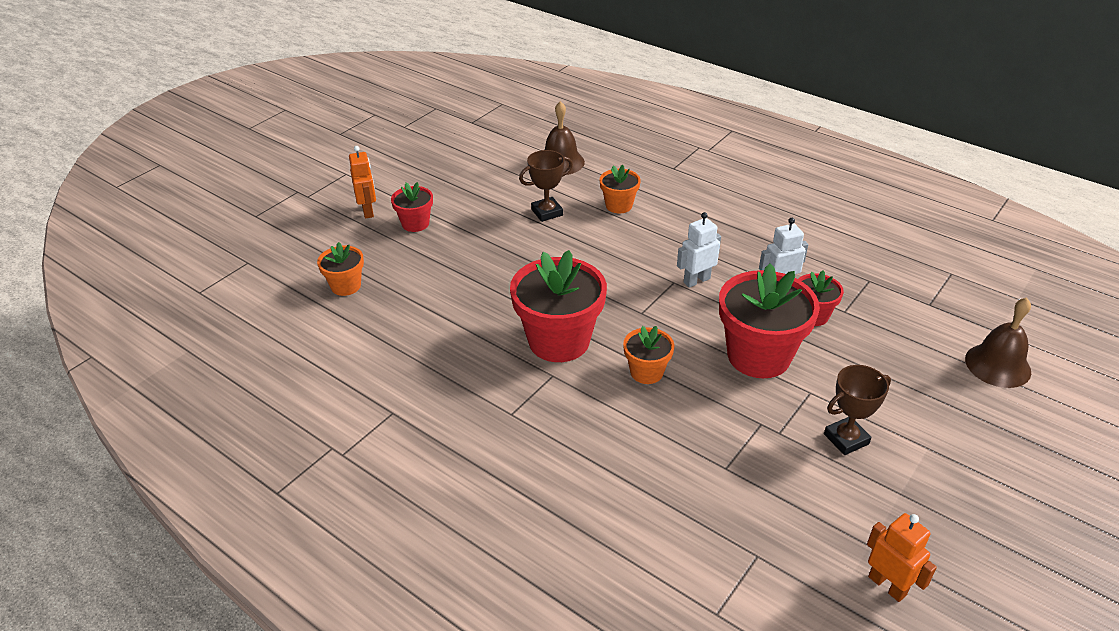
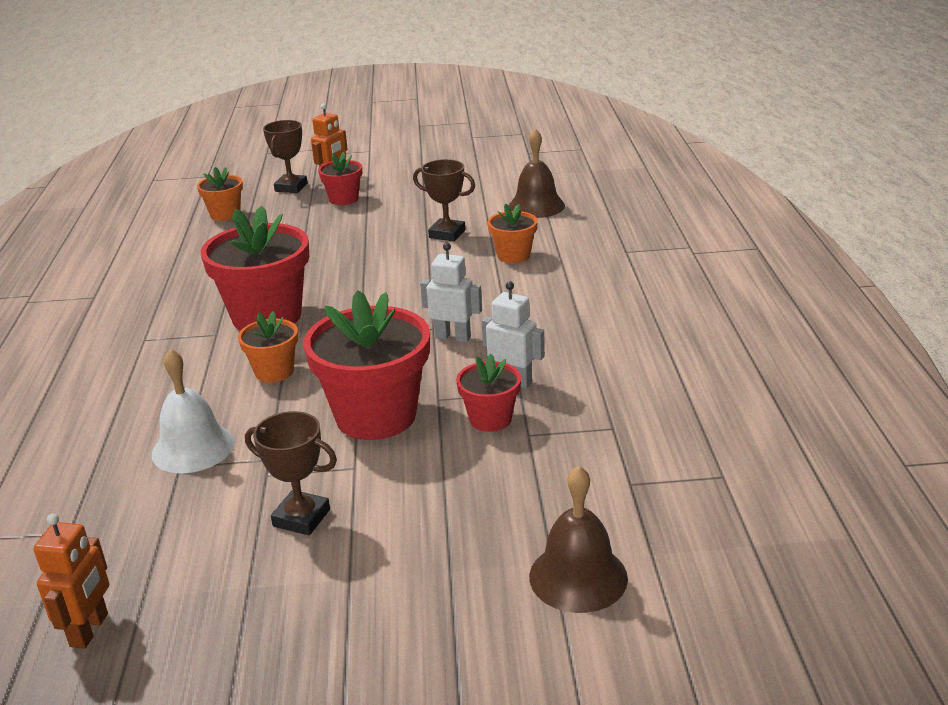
camera: 50 degrees right, 10 degrees down
none -> white bell [152,349,234,473]
none -> brown trophy [263,120,307,193]

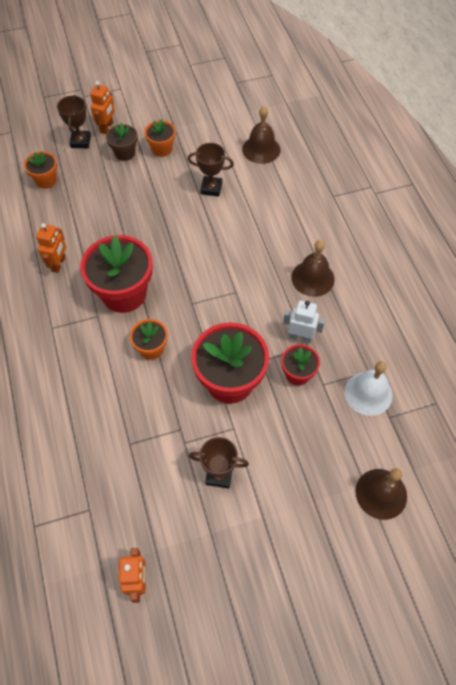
camera: 15 degrees left, 30 degrees up
white bell [152,349,234,473] -> white bell moved to [345,361,392,416]
red flower pot [318,152,362,205] -> brown flower pot [106,123,138,161]
white robot [420,243,482,342] -> none
orange flower pot [488,203,538,263] -> orange flower pot moved to [144,119,176,157]
none -> orange robot [36,223,66,273]
none -> brown bell [291,240,335,297]

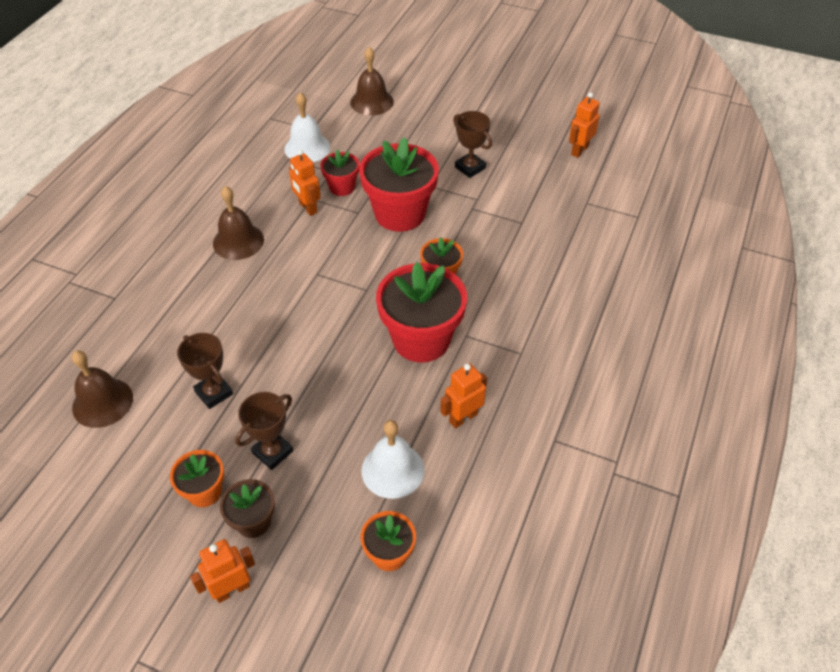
camera: 140 degrees left, 10 degrees down
brown trophy [57,95,91,148] -> brown trophy moved to [236,392,293,470]
white robot [283,300,325,343] -> orange robot [289,150,321,216]
none -> white bell [361,420,424,499]

